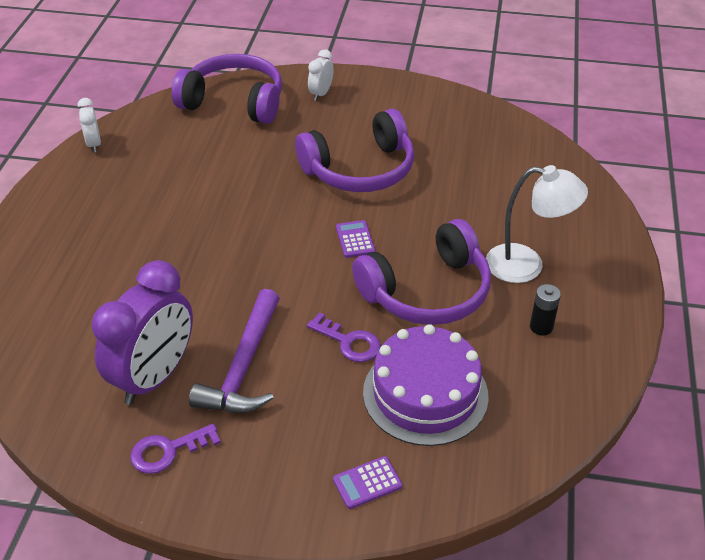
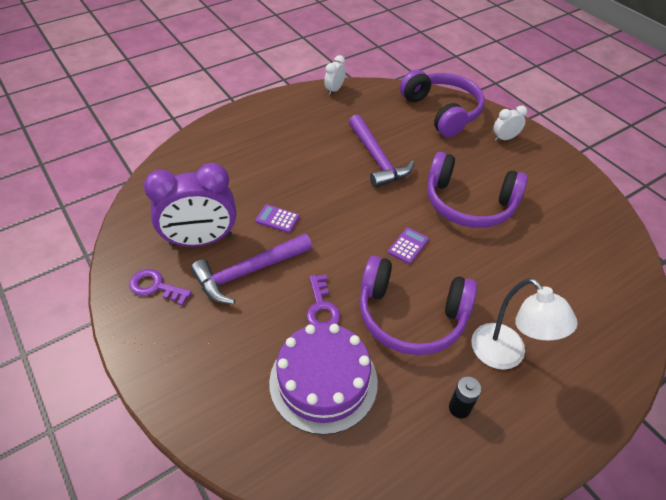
camera: 45 degrees right, 5 degrees up
purple calculator [333,456,402,509] -> purple calculator moved to [255,205,300,233]
none -> purple hammer [349,114,414,188]

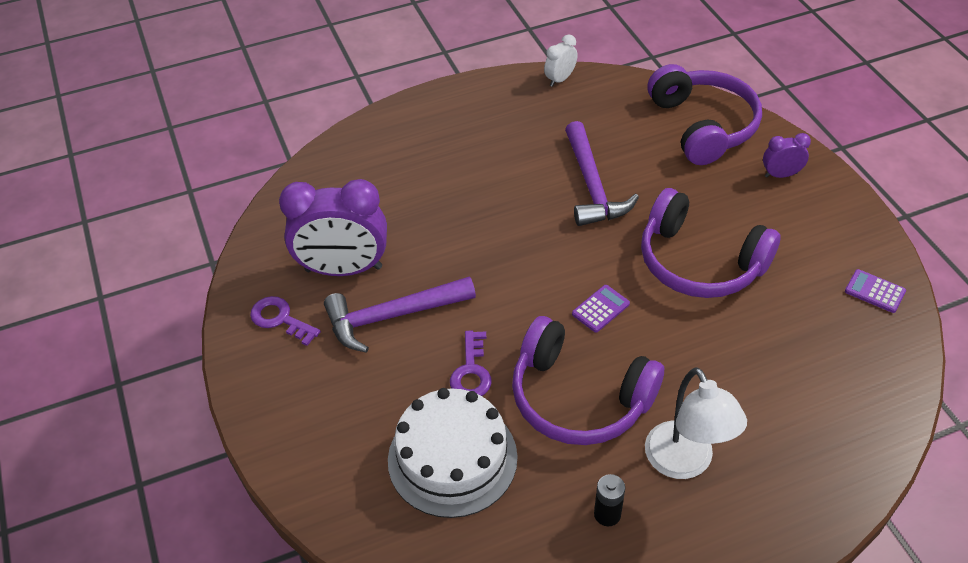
camera: 15 degrees right, 0 degrees up
purple calculator [255,205,300,233] -> purple calculator moved to [845,269,906,313]
purple cake [269,323,378,435] -> white cake [388,388,518,518]
white clock [493,105,527,141] -> purple clock [763,133,811,178]

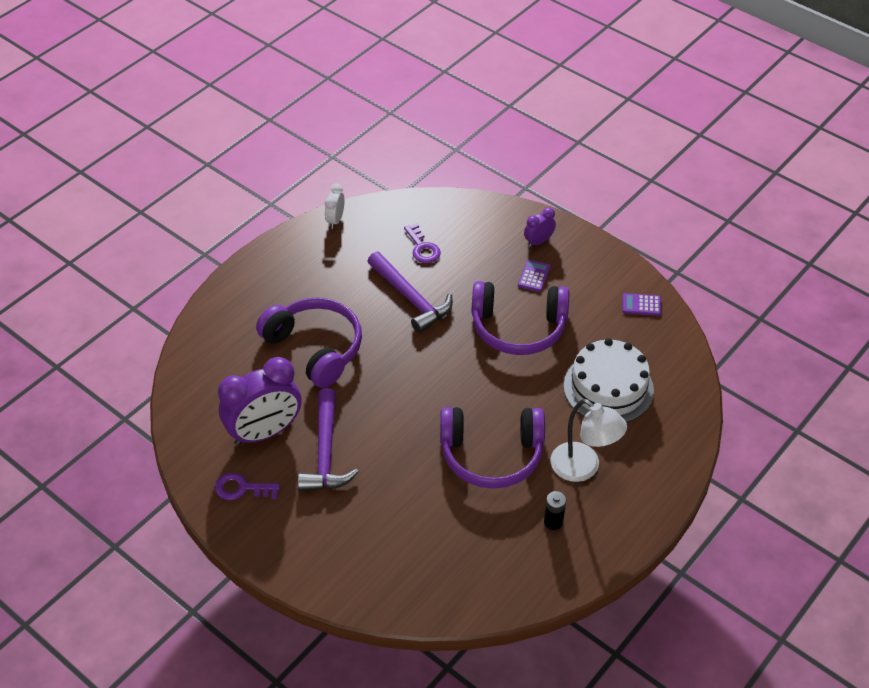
camera: 30 degrees left, 0 degrees up
purple hammer [324,277,476,353] -> purple hammer turned 45 degrees counterclockwise [298,388,359,491]
white cake [388,388,518,518] -> white cake moved to [564,338,654,423]
purple key [450,330,492,396] -> purple key moved to [404,223,441,263]
purple calculator [572,285,630,332] -> purple calculator moved to [518,260,550,292]
purple headphones [647,64,762,165] -> purple headphones moved to [256,298,362,388]

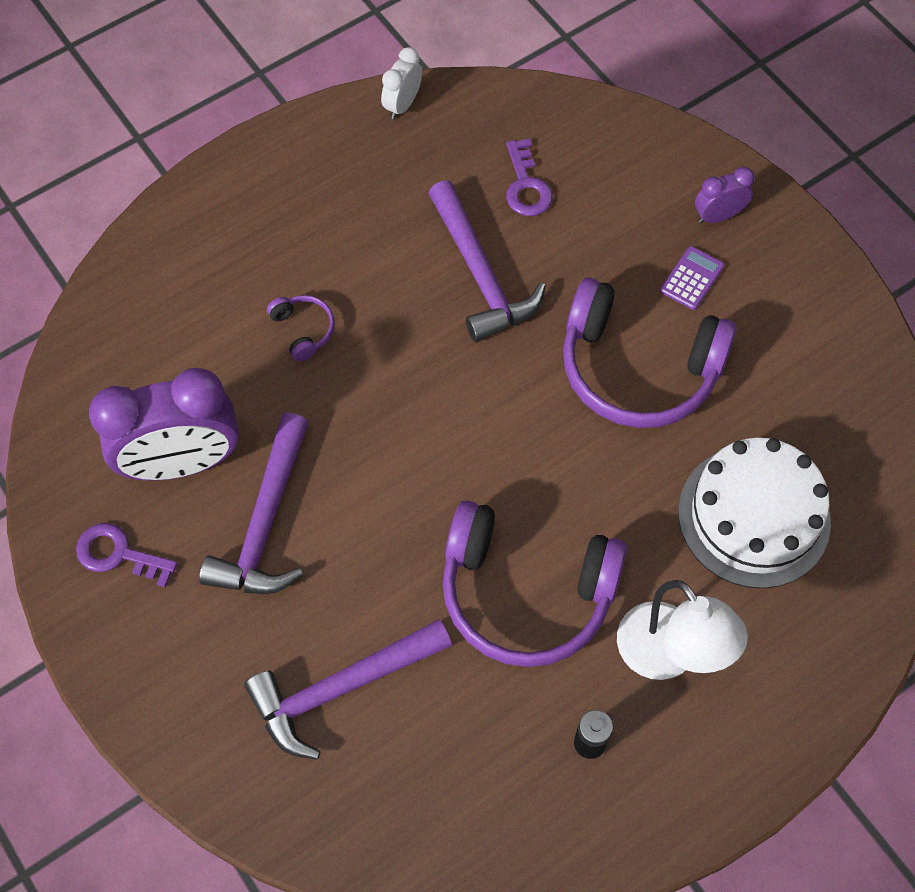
camera: 15 degrees right, 15 degrees up
purple headphones [256,298,362,388] -> purple headphones [267,295,335,361], size x0.41
purple calculator [623,293,661,316] -> none
none -> purple hammer [244,619,452,759]

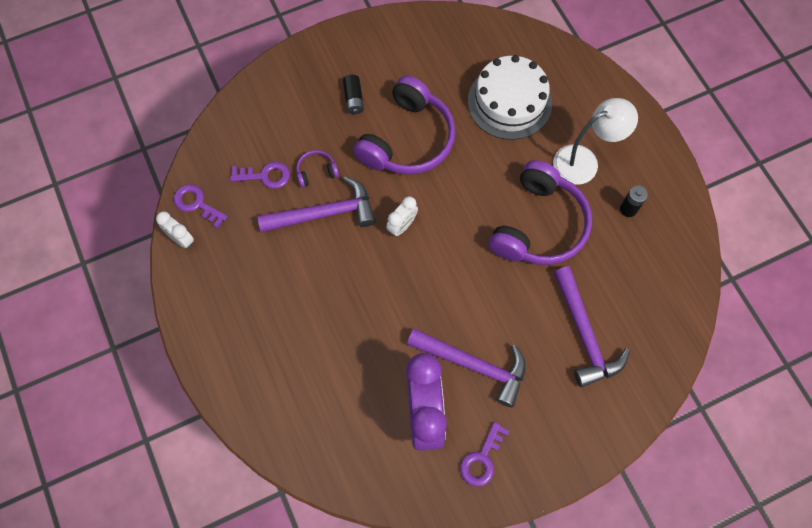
camera: 80 degrees left, 5 degrees up
purple headphones [267,295,335,361] -> purple headphones moved to [296,150,339,188]
purple calculator [660,246,724,310] -> black battery [343,75,364,115]
purple clock [695,167,755,224] -> none
none -> purple key [174,184,228,229]
none -> white clock [386,196,418,236]

